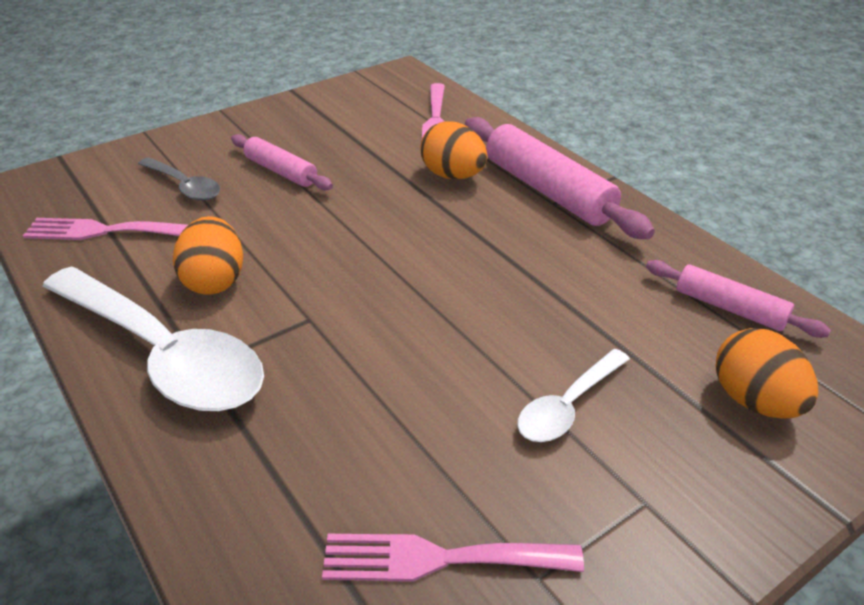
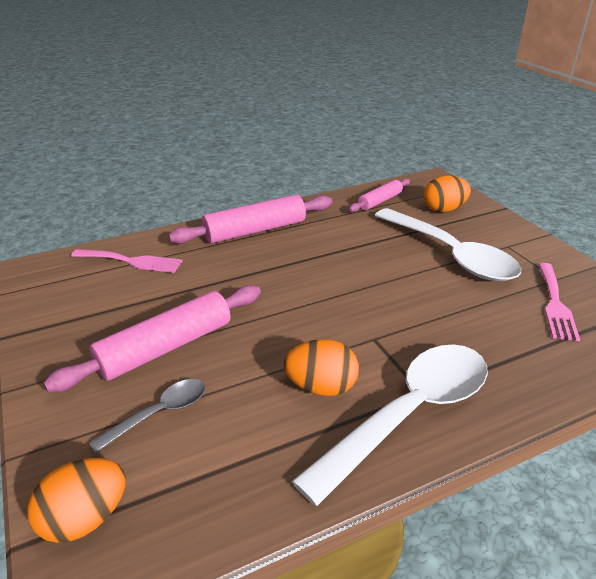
camera: 80 degrees left, 5 degrees down
pink fork [23,218,188,240] -> none
pink rolling pin [231,134,333,190] -> pink rolling pin [43,285,261,392], size x1.72
orange egg [420,121,487,179] -> orange egg moved to [27,458,126,543]
white spoon [517,349,630,442] -> white spoon [375,208,521,281], size x2.04

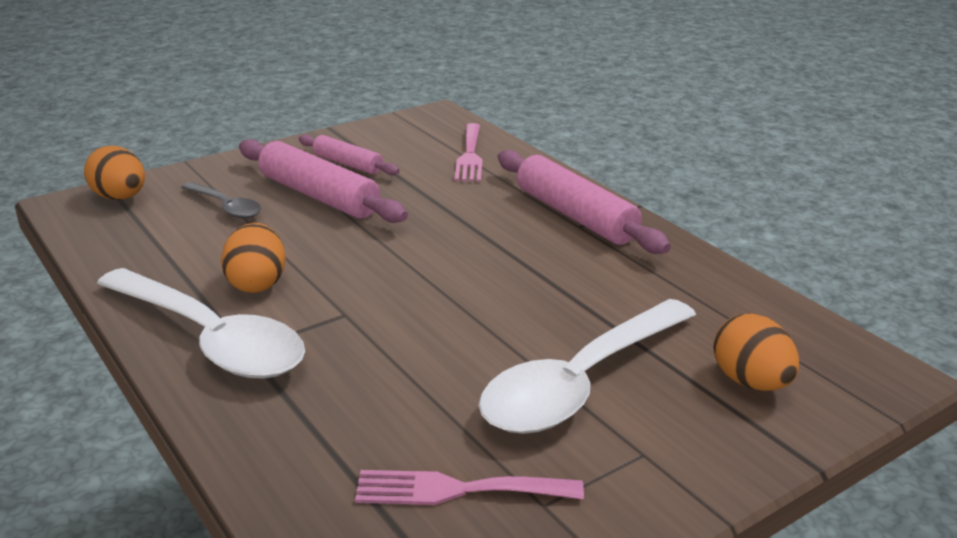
camera: 80 degrees right, 5 degrees down
pink rolling pin [349,179,410,212] -> pink rolling pin moved to [299,135,400,175]

